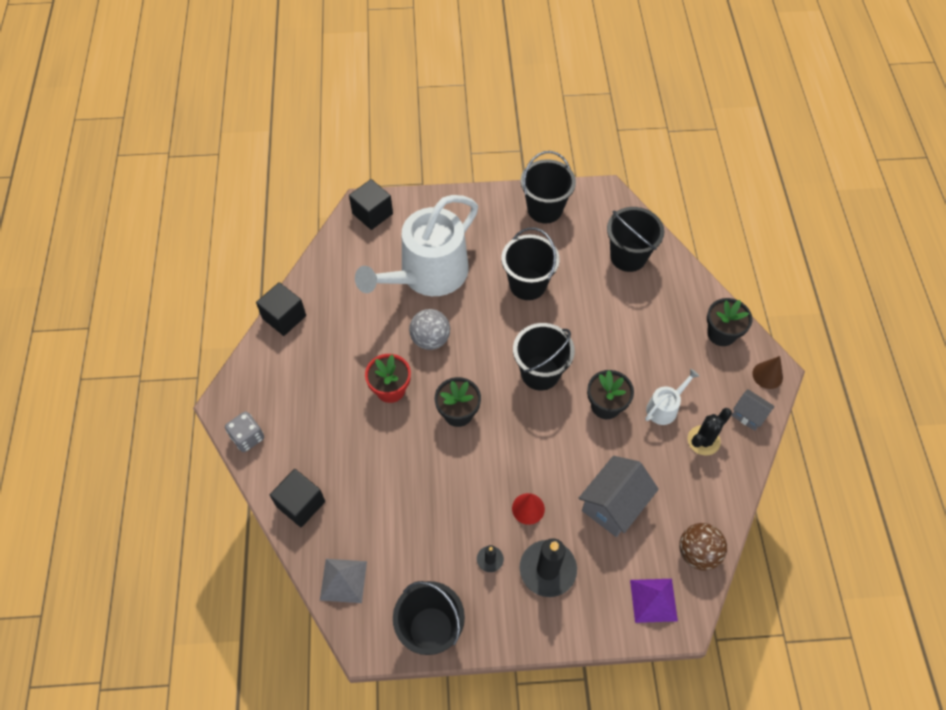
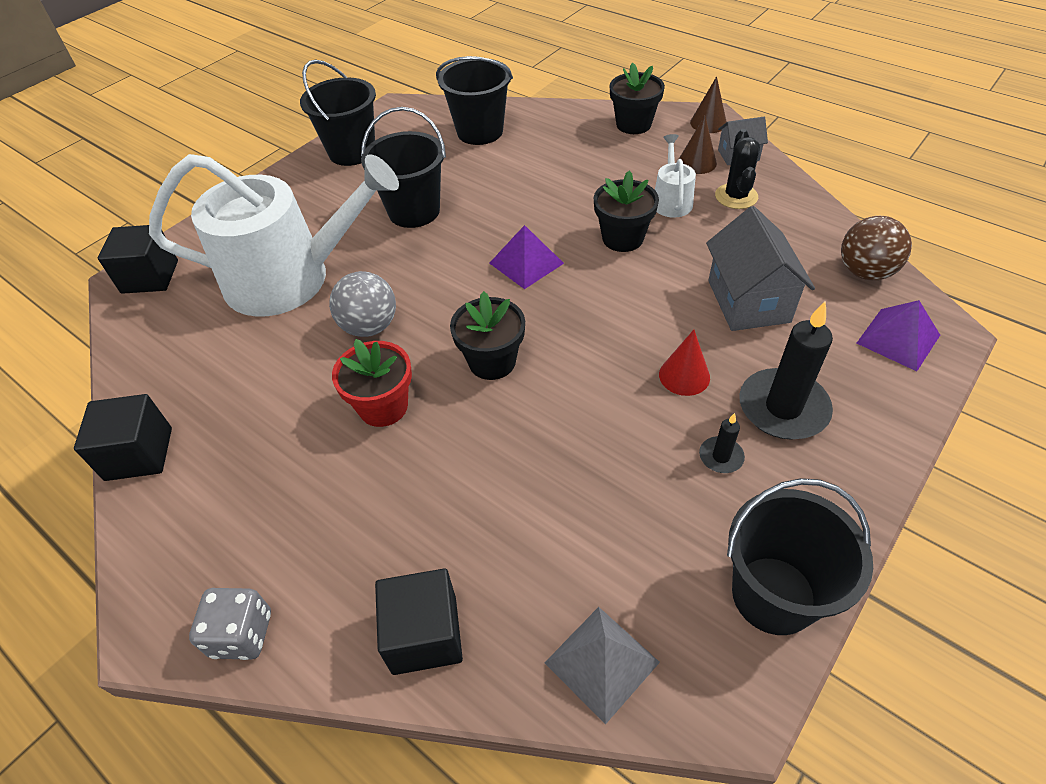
camera: 45 degrees left, 10 degrees down
white watering can [355,195,478,296] -> white watering can turned 90 degrees counterclockwise [149,154,399,317]
black bucket [513,323,575,391] -> purple pyramid [489,225,564,289]
none -> brown cone [679,116,717,174]

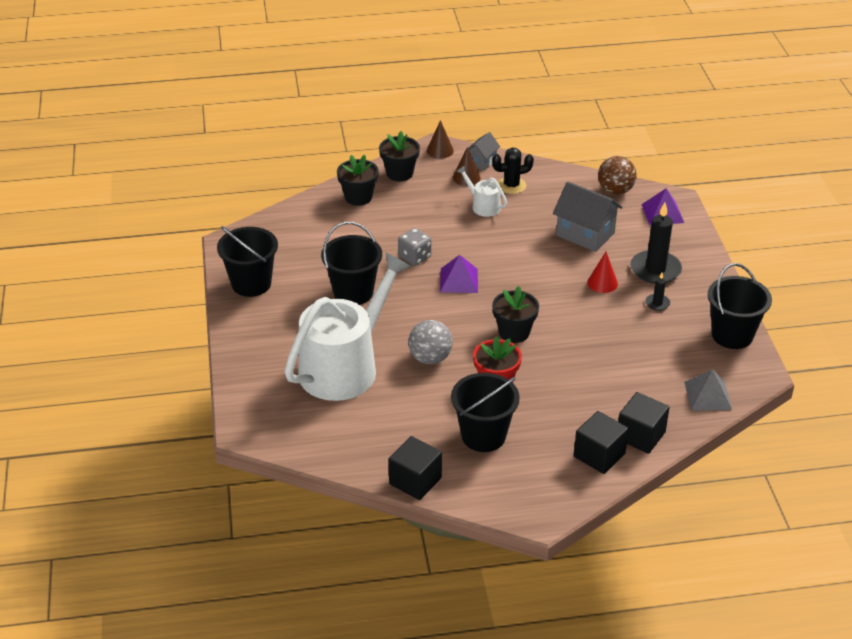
camera: 50 degrees left, 10 degrees down
black cube [98,225,178,294] -> black cube moved to [574,411,629,474]
grey dice [189,588,271,660] -> grey dice moved to [398,228,432,266]
black bucket [436,56,513,145] -> black bucket moved to [451,373,520,452]
black flower pot [594,171,659,252] -> black flower pot moved to [337,155,379,206]
black cactus [715,129,760,209] -> black cactus turned 60 degrees counterclockwise [492,148,534,194]

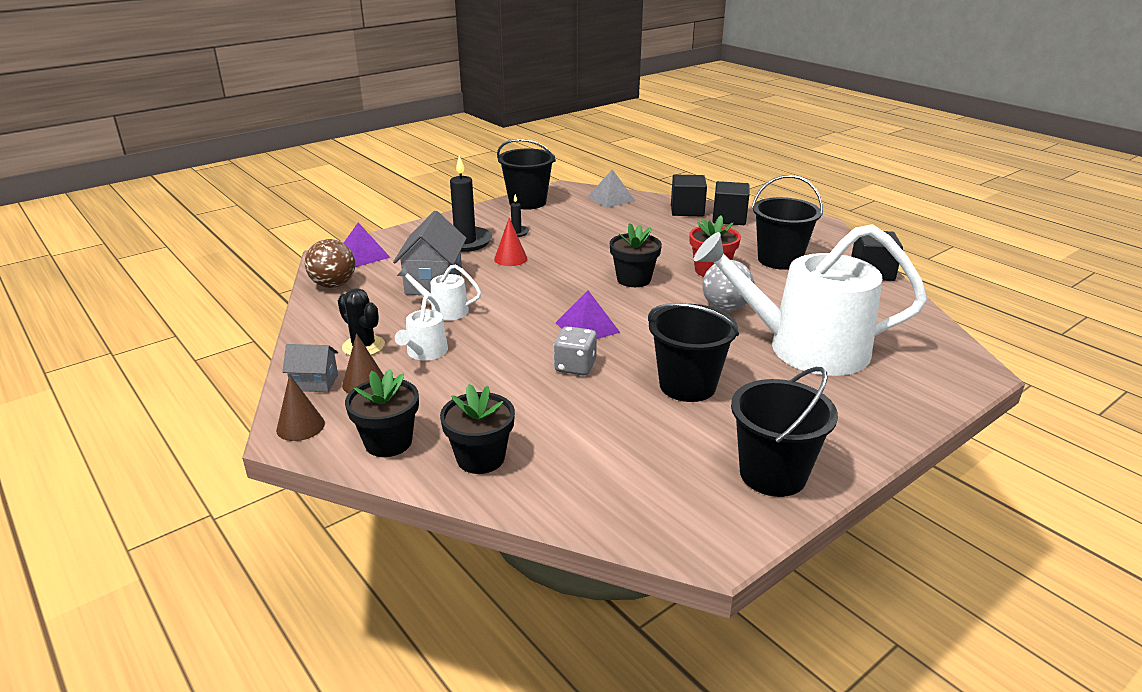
camera: 120 degrees left, 10 degrees down
none -> white watering can [397,265,481,321]

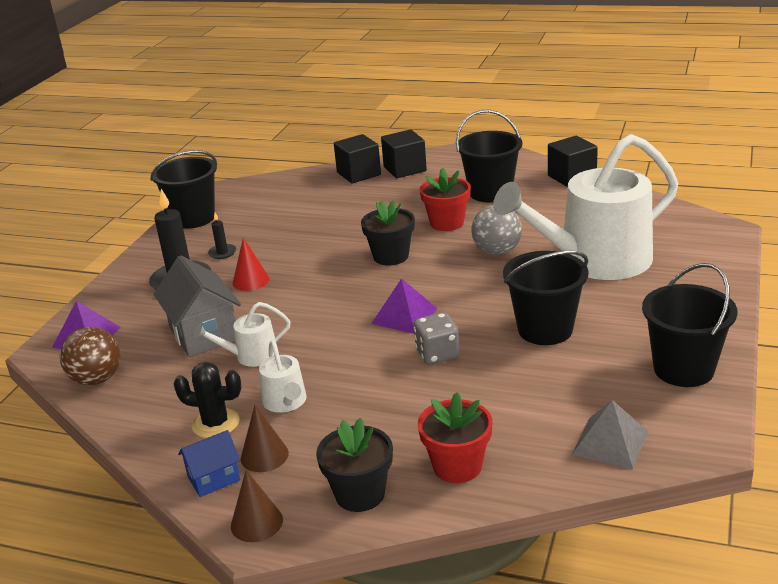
camera: 30 degrees left, 0 degrees up
grey house [283,344,338,392] -> blue house [178,430,241,497]
black flower pot [440,384,515,474] -> red flower pot [417,392,493,483]
grey pyramid [588,169,635,208] -> grey pyramid moved to [572,400,648,469]

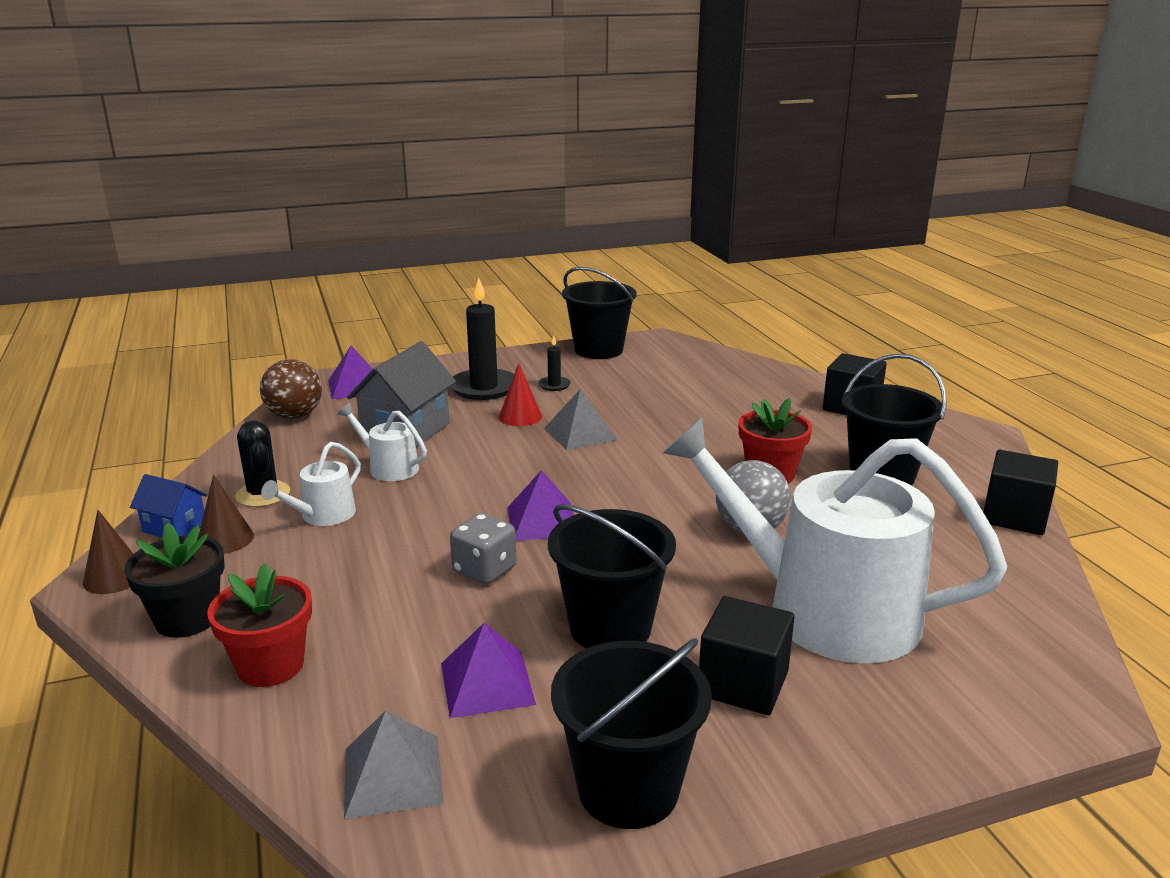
camera: 50 degrees right, 5 degrees down
black cube [334,134,381,184] -> black cube moved to [699,596,795,715]
black flower pot [361,200,415,266] -> none
none -> purple pyramid [441,623,536,718]
none -> grey pyramid [545,389,617,450]

